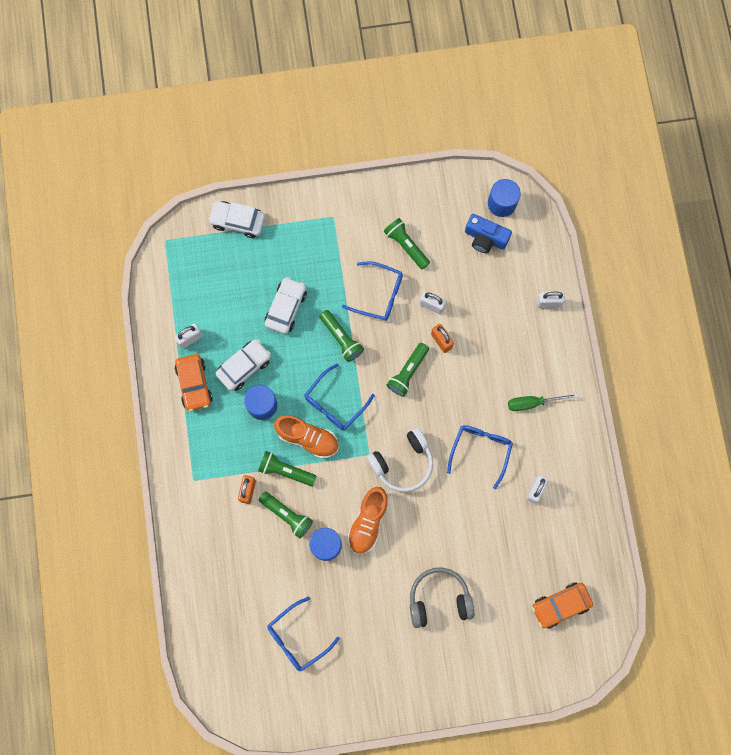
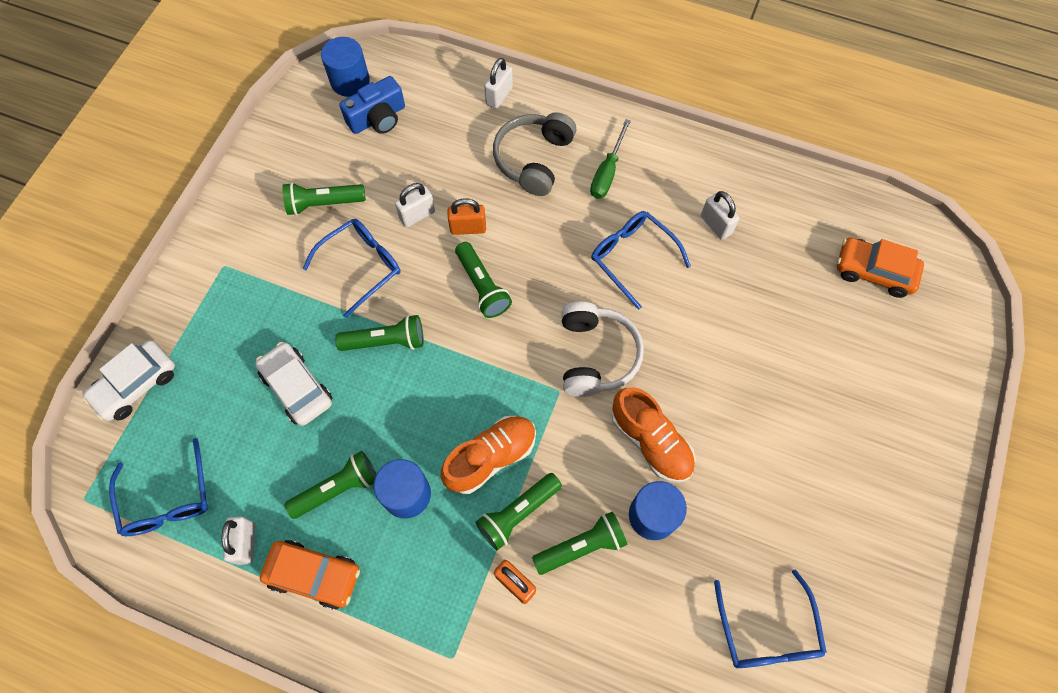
camera: 60 degrees left, 10 degrees down
white car [216,339,271,391] -> green flashlight [285,451,377,519]
blue glasses [305,363,375,430] -> blue glasses moved to [109,438,209,536]
grey headphones [410,568,474,628] -> grey headphones moved to [493,112,576,196]
orange car [532,582,593,629] -> orange car turned 105 degrees clockwise [837,237,924,298]

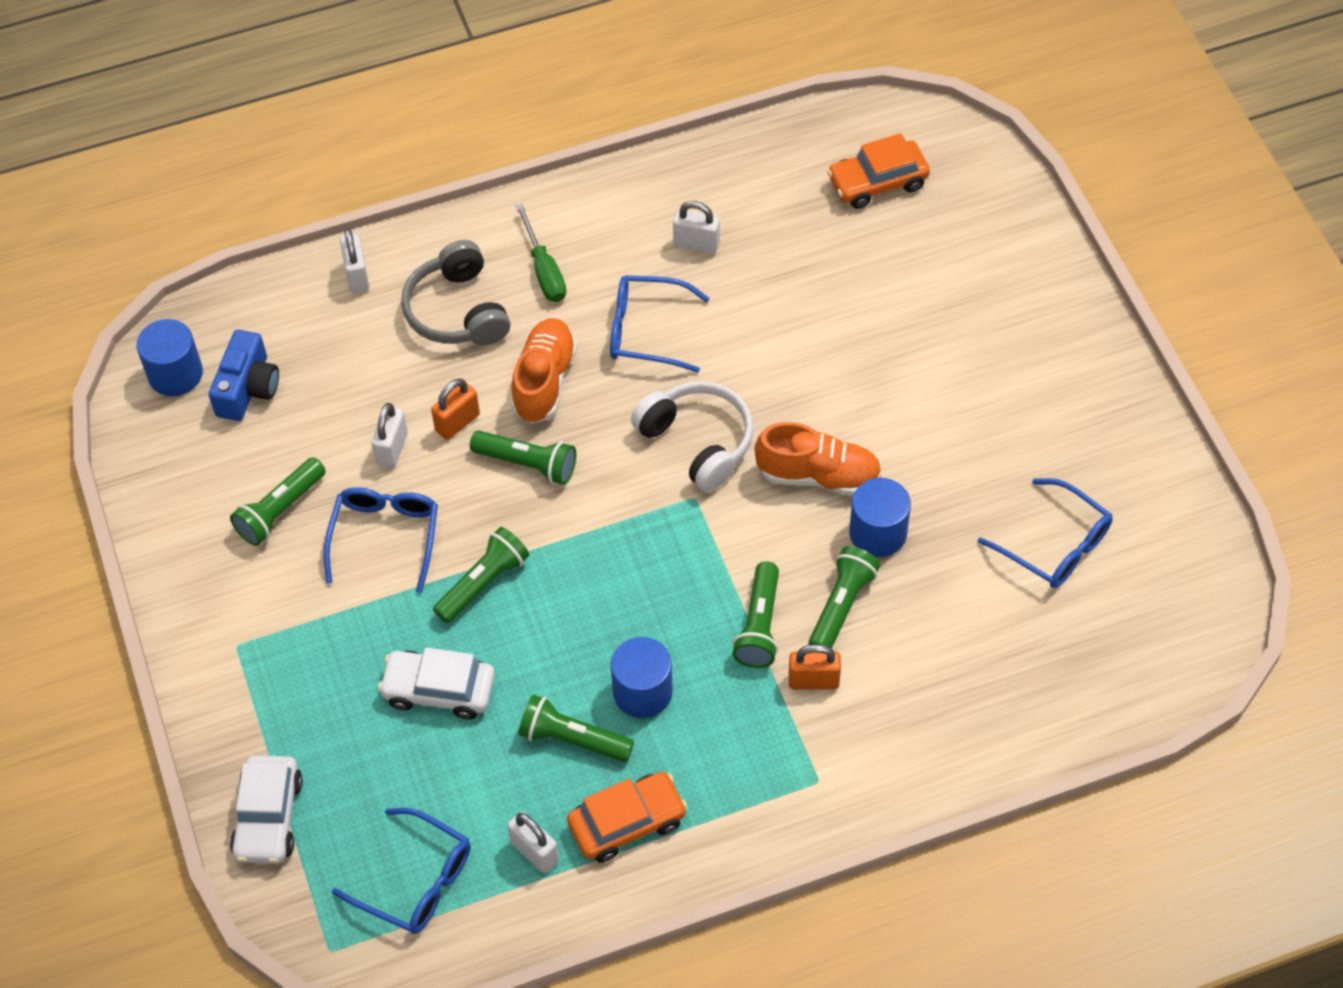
camera: 40 degrees left, 10 degrees down
green flashlight [285,451,377,519] -> green flashlight turned 90 degrees counterclockwise [518,694,634,762]
orange shoe [441,416,536,494] -> orange shoe moved to [511,318,577,424]

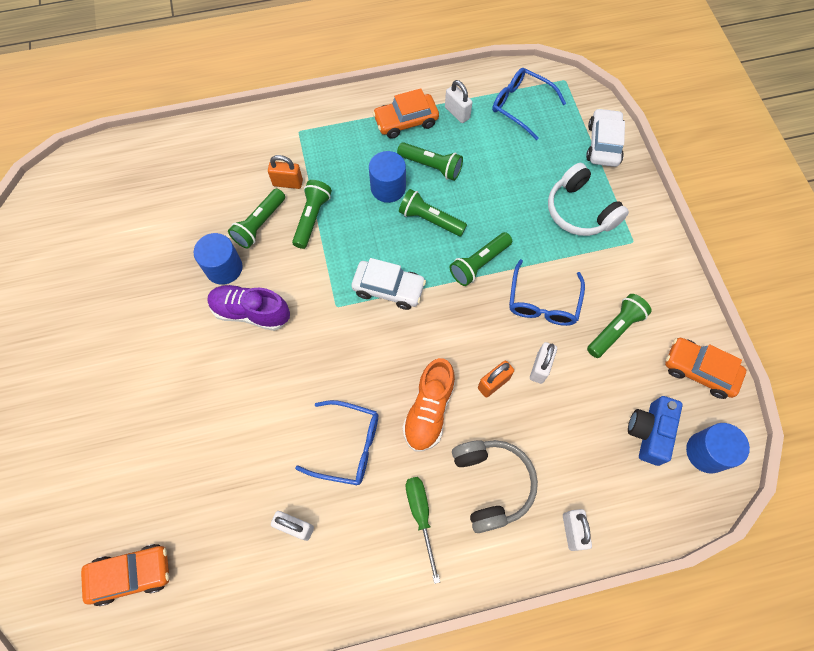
camera: 175 degrees left, 10 degrees up
white car [378,648,495,720] -> white car moved to [352,258,426,310]
green flashlight [470,430,576,485] -> green flashlight moved to [399,189,467,236]
white headphones [631,381,754,492] -> white headphones moved to [548,163,629,236]
orange shoe [755,422,882,496] -> purple shoe [207,285,290,331]
blue glasses [978,478,1113,588] -> none
none -> orange car [665,338,746,399]

